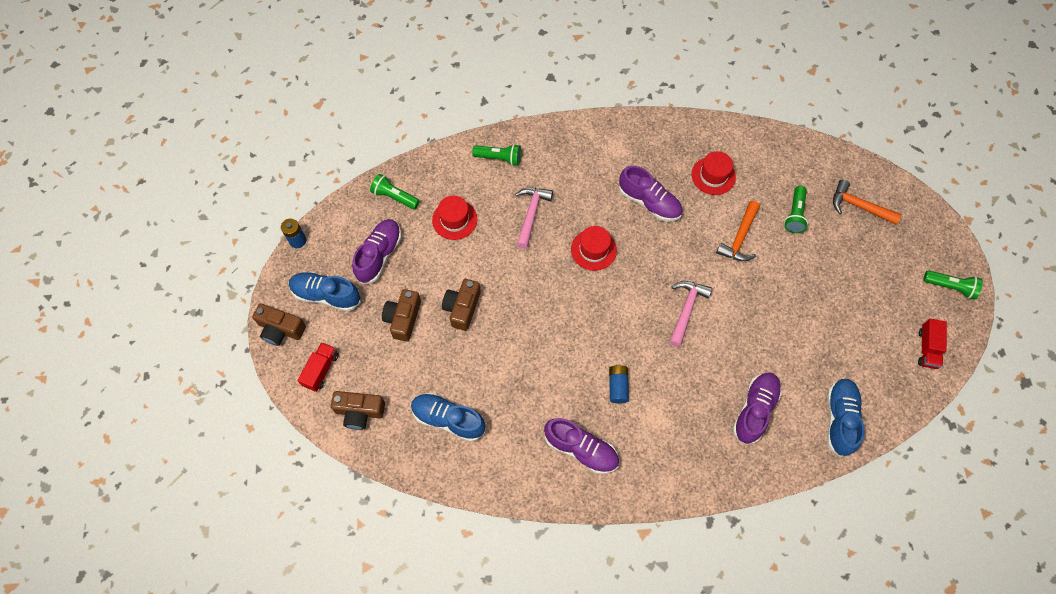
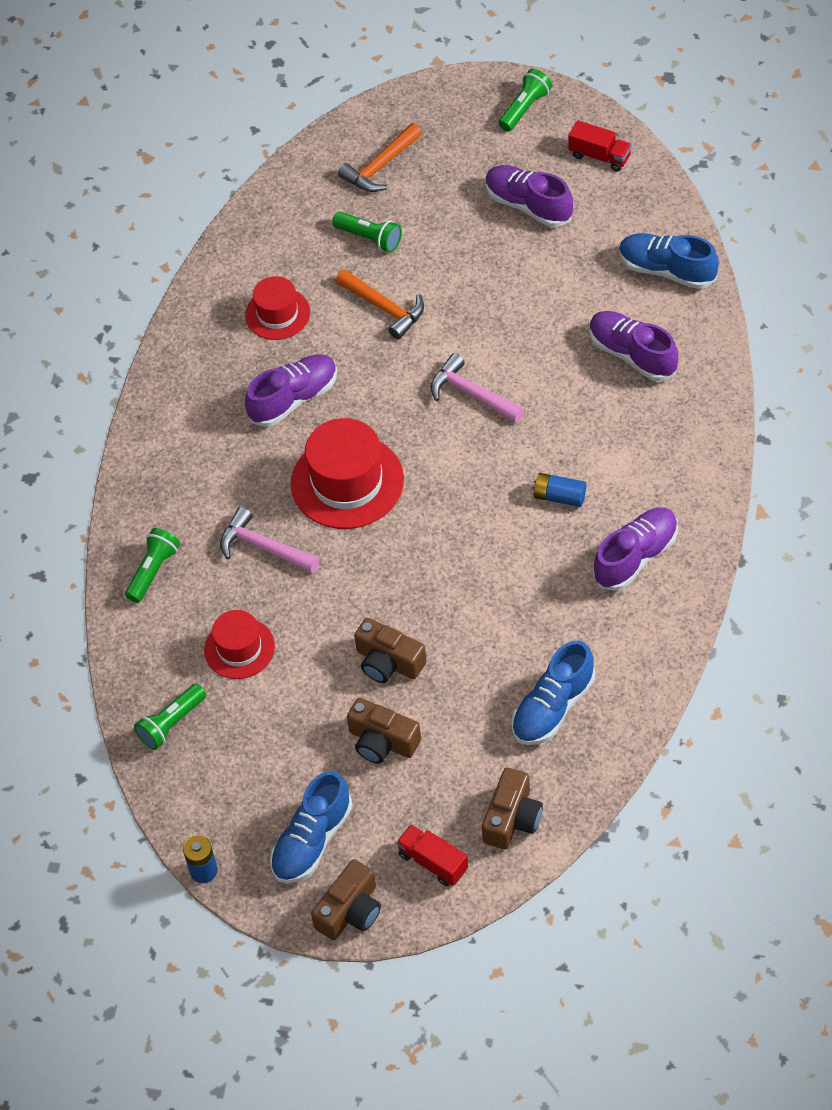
camera: 70 degrees left, 10 degrees down
purple shoe [352,219,401,284] -> purple shoe moved to [485,165,573,227]
red hat [571,226,617,271] -> red hat [291,418,404,529], size x1.66

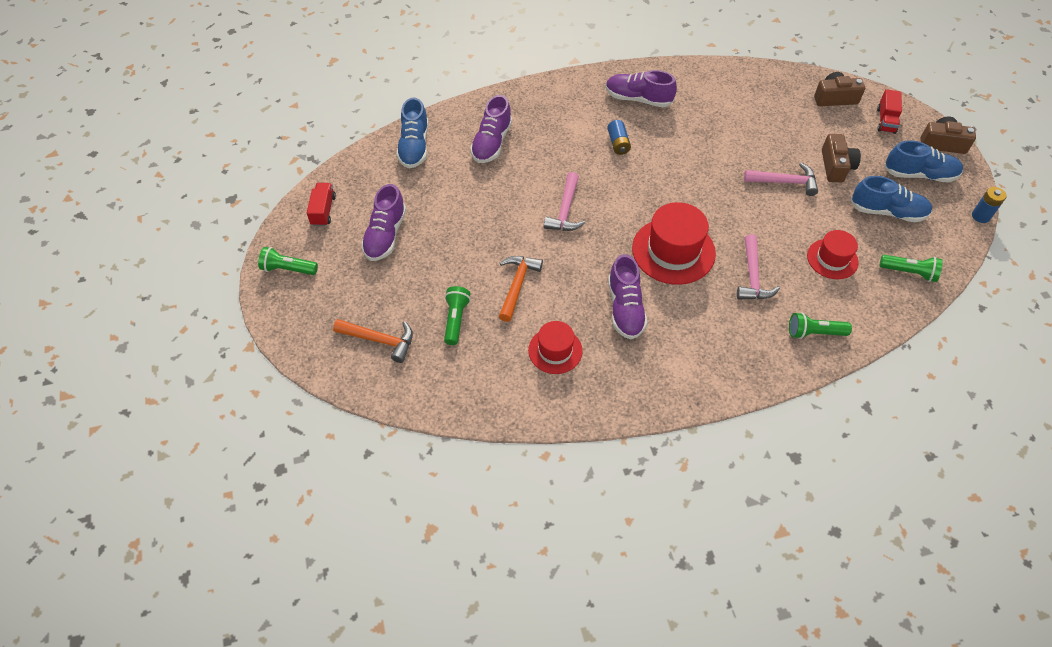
camera: 120 degrees left, 0 degrees up
purple shoe [245,354,337,427] -> purple shoe turned 120 degrees counterclockwise [608,254,648,339]
brown camera [354,618,427,683] -> pink hammer [744,163,818,196]
blue shoe [512,641,595,745] -> blue shoe moved to [850,176,932,222]

